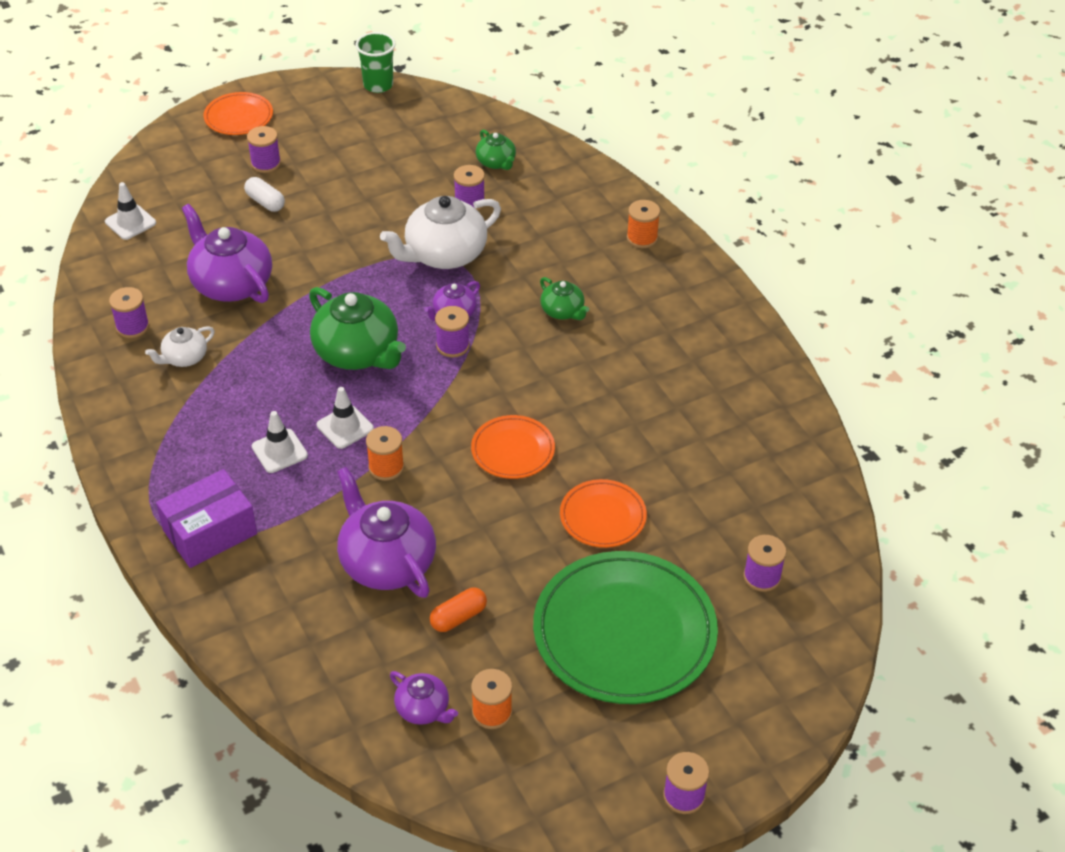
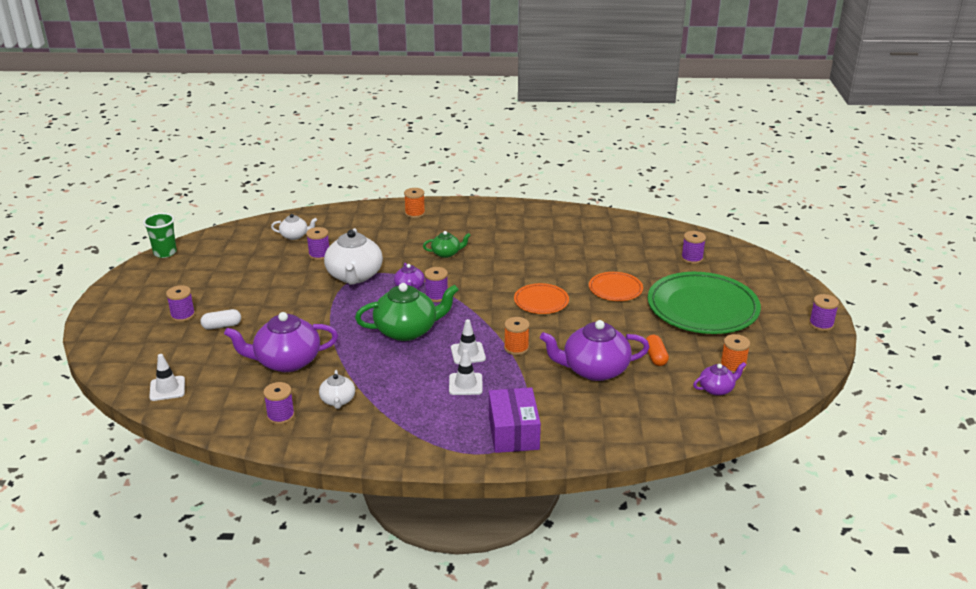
camera: 60 degrees left, 15 degrees down
orange plate [203,92,273,135] -> none
green teapot [476,129,516,170] -> white teapot [271,214,317,240]

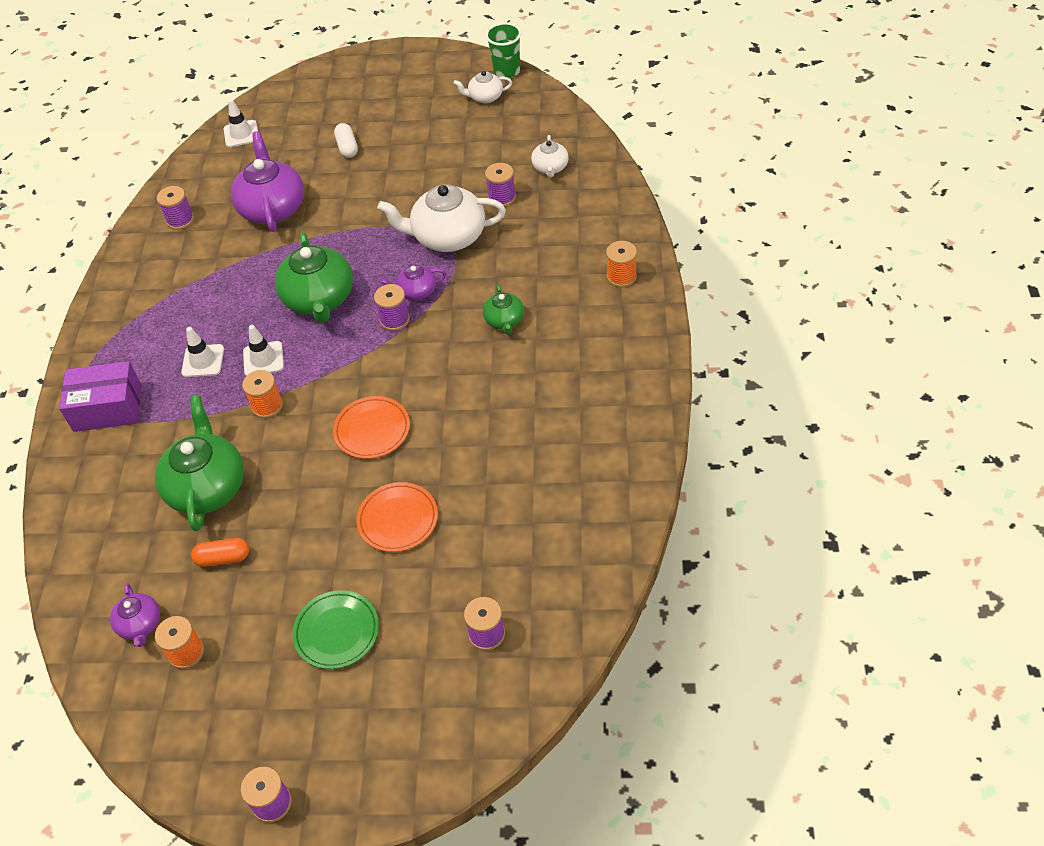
camera: 95 degrees right, 20 degrees up
purple spool [166,285,195,322] -> none
white teapot [319,370,355,409] -> white teapot moved to [454,71,512,104]
purple teapot [540,320,650,381] -> green teapot [155,395,244,532]
green plate [648,272,761,334] -> green plate [292,590,379,669], size x0.50

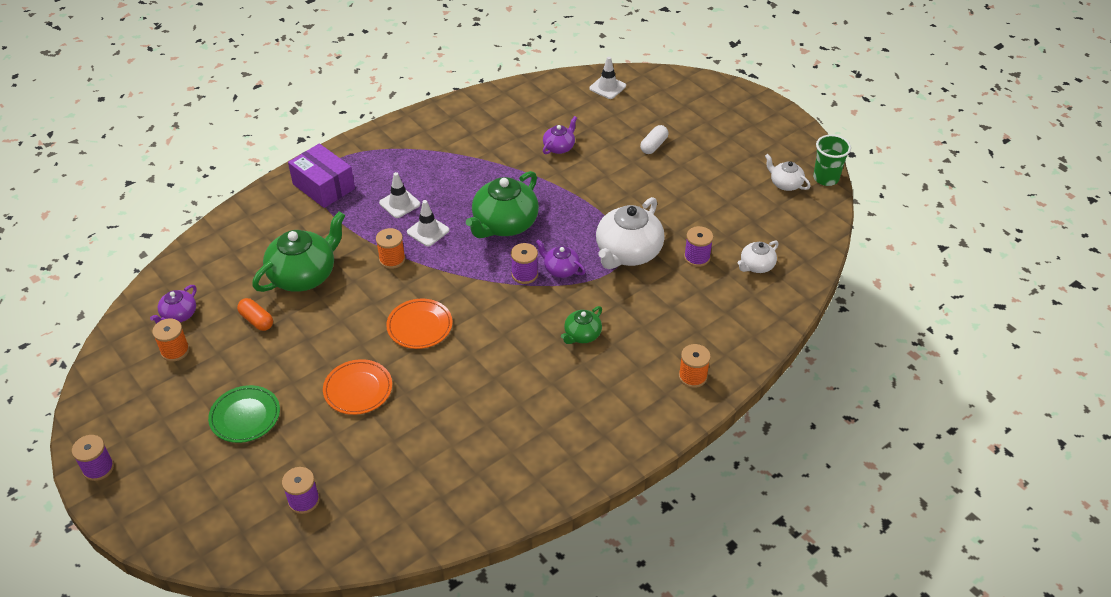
camera: 45 degrees right, 5 degrees down
purple spool [157,186,194,230] -> none
purple teapot [231,131,304,232] -> purple teapot [543,116,577,154], size x0.52
white teapot [378,184,506,252] -> white teapot turned 105 degrees counterclockwise [596,197,665,269]

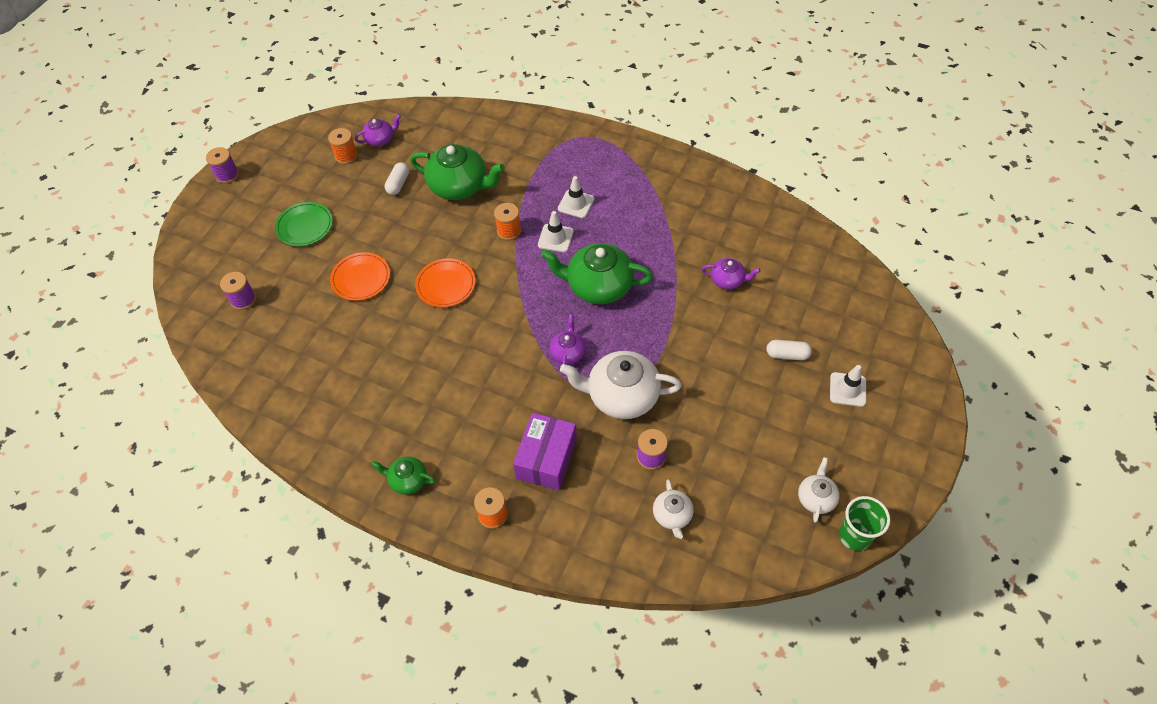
camera: 65 degrees right, 10 degrees up
purple teapot [150,285,197,324] -> purple teapot turned 150 degrees clockwise [355,114,401,146]
orange capsule [237,298,273,331] -> white capsule [385,162,409,195]
purple box [288,143,355,208] -> purple box moved to [513,413,577,490]
purple spool [511,243,538,284] -> none
green teapot [561,306,602,344] -> green teapot moved to [371,456,436,495]
white traffic cone [589,57,626,99] -> white traffic cone moved to [830,365,866,407]
white teapot [738,241,779,273] -> white teapot turned 120 degrees counterclockwise [653,479,694,539]

